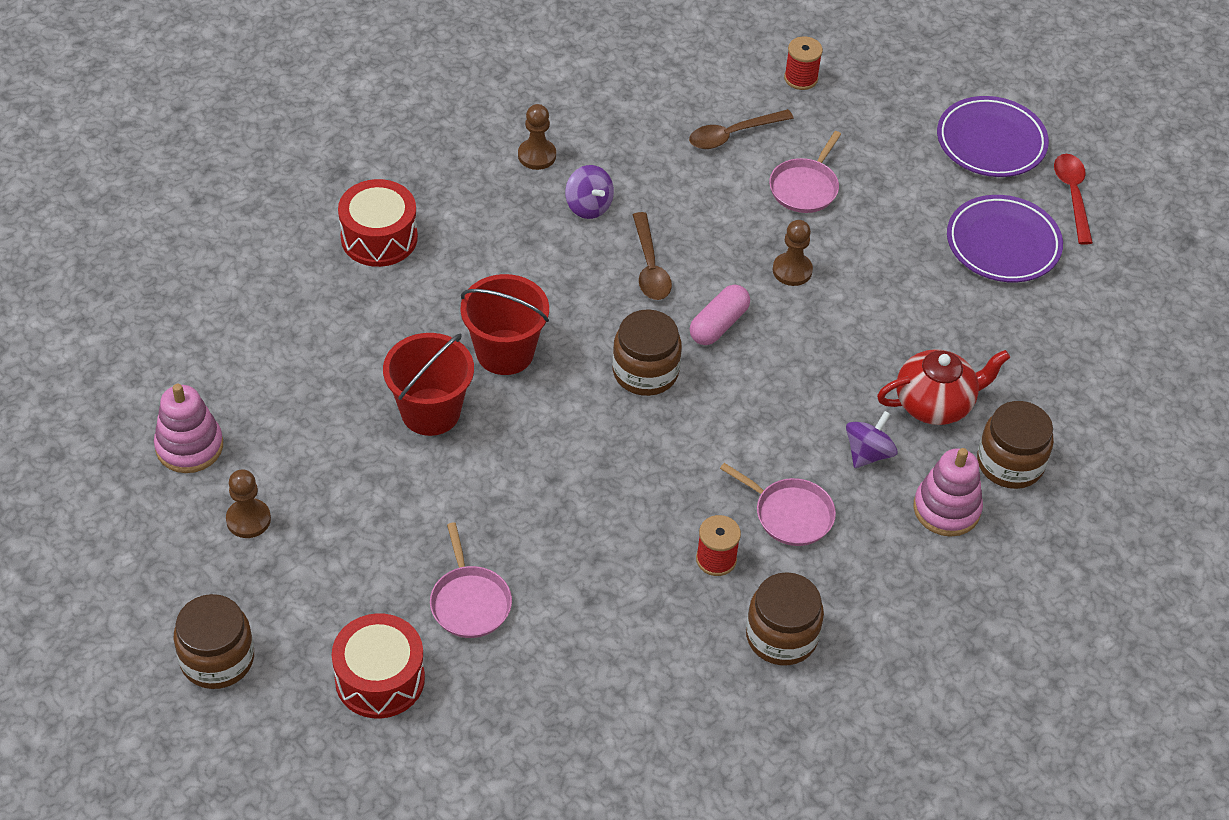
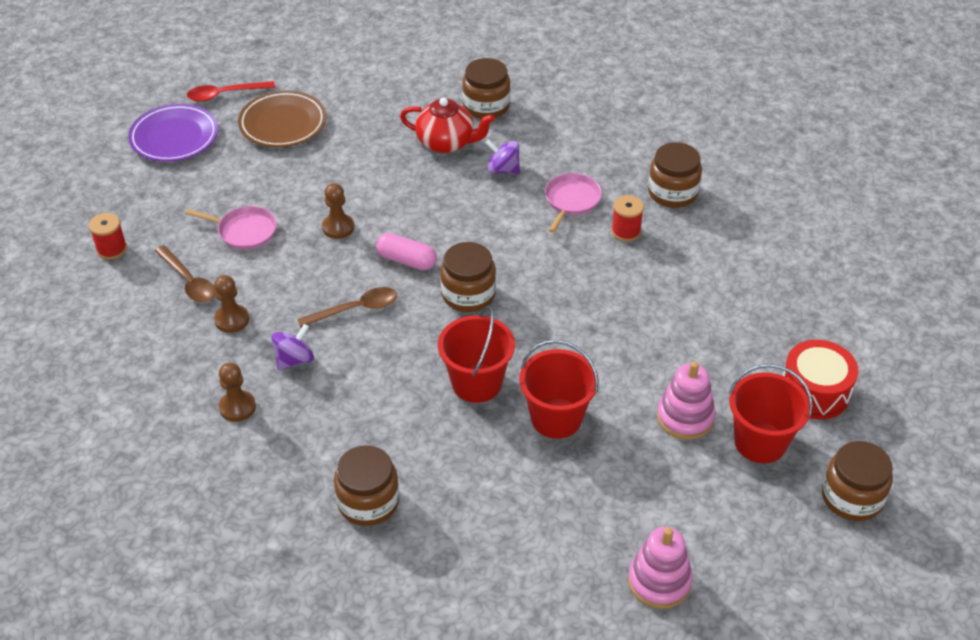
camera: 100 degrees left, 5 degrees down
brown pawn [226,469,271,538] -> brown pawn moved to [214,275,249,333]
red drum [338,179,418,267] -> brown jar [334,445,399,526]
pink pan [430,522,512,638] -> none
red teapot [877,349,1010,425] -> red teapot turned 135 degrees clockwise [400,97,495,153]
pink stacking toy [913,448,983,537] -> pink stacking toy moved to [657,361,715,440]
purple plate [947,195,1063,282] -> brown plate [238,90,326,147]
none -> red bucket [729,364,813,463]

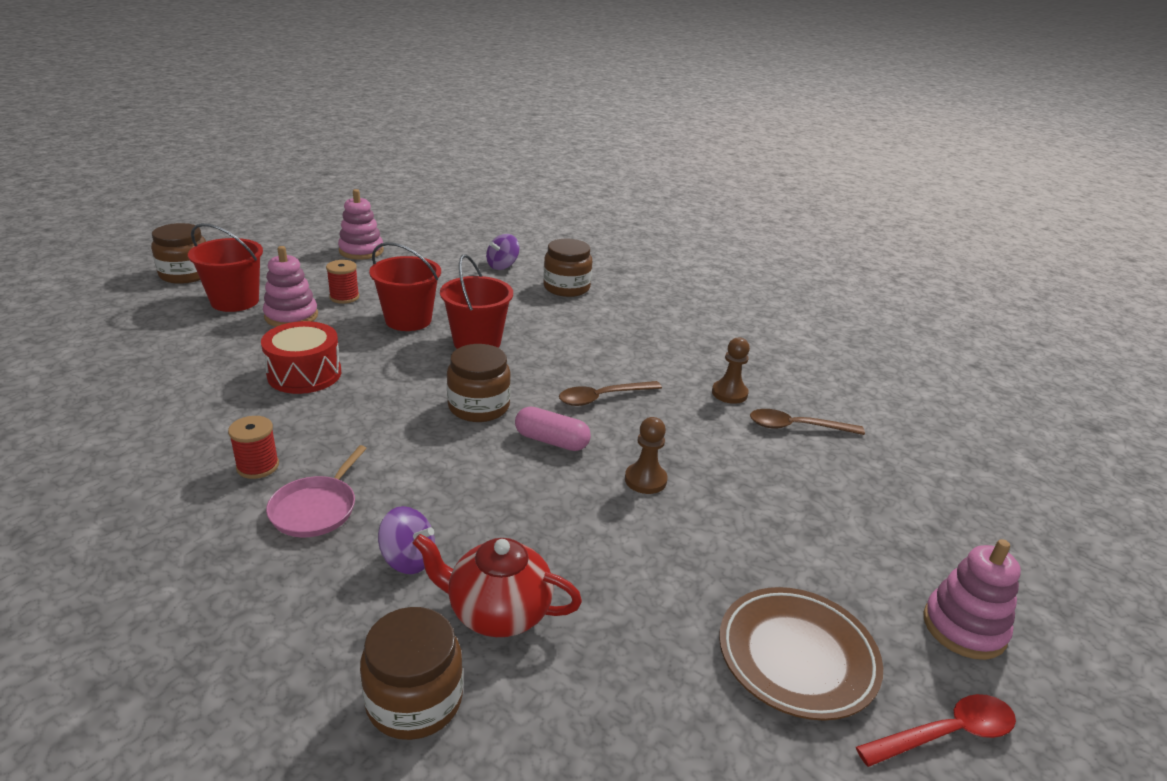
camera: 175 degrees right, 15 degrees down
red spool [89,213,127,260] -> red spool moved to [326,260,359,304]
purple plate [128,104,218,162] -> pink stacking toy [923,539,1021,660]
brown spoon [155,245,215,303] -> brown spoon turned 45 degrees counterclockwise [750,409,865,435]
pink pan [185,206,277,250] -> none
brown pawn [219,362,256,422] -> none
purple spinning top [271,324,314,371] -> purple spinning top moved to [486,234,519,270]
brown jar [648,142,702,208] -> none
red drum [783,340,858,419] -> red drum moved to [261,321,341,394]

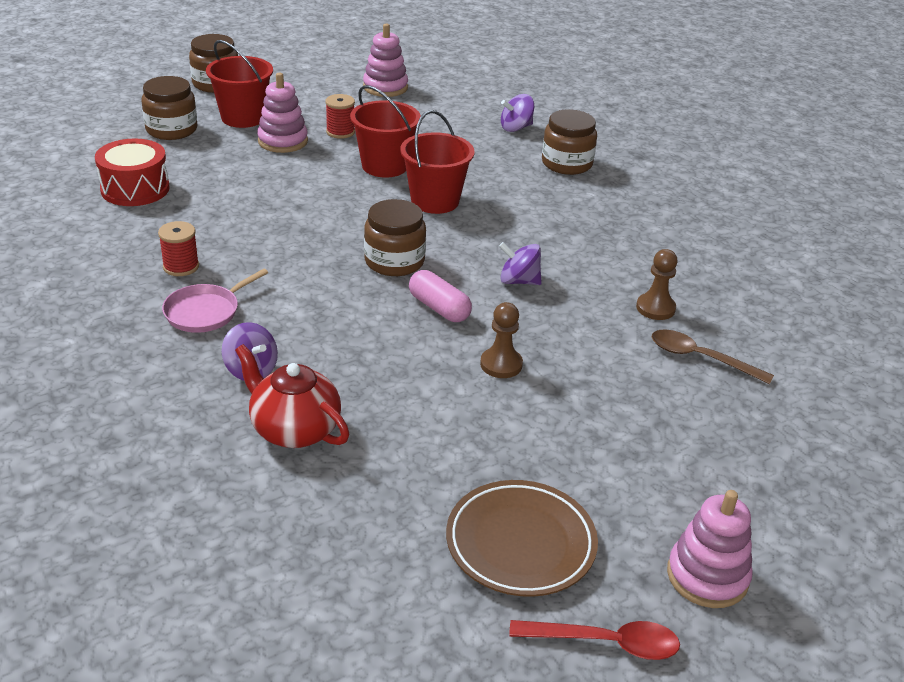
camera: 25 degrees right, 5 degrees up
red drum [261,321,341,394] -> red drum moved to [95,139,170,206]
brown jar [360,607,463,740] -> brown jar moved to [142,76,197,140]
brown spoon [559,381,662,406] -> purple spinning top [499,242,542,285]

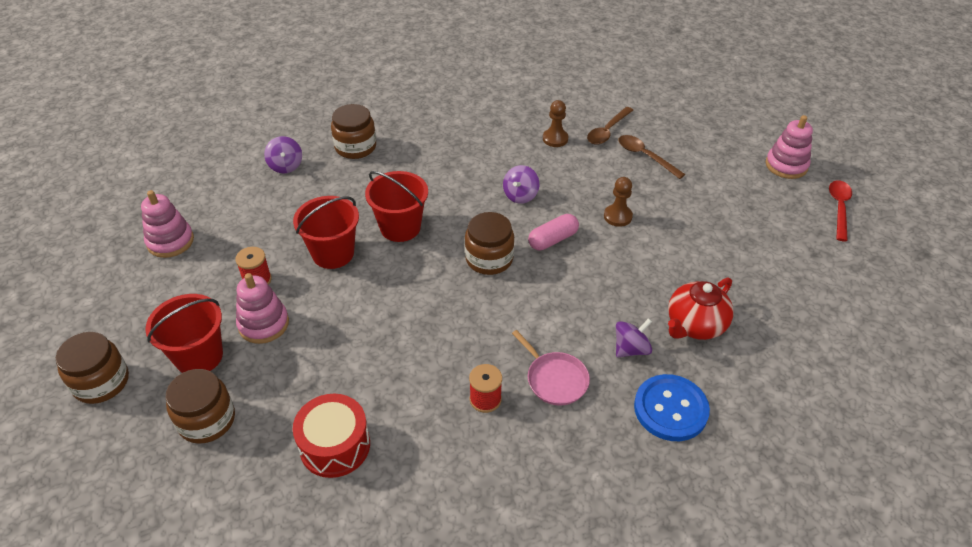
camera: 80 degrees left, 10 degrees up
brown plate [446,480,598,597] -> none
none -> brown spoon [618,135,685,179]
none -> blue button [634,374,710,441]

